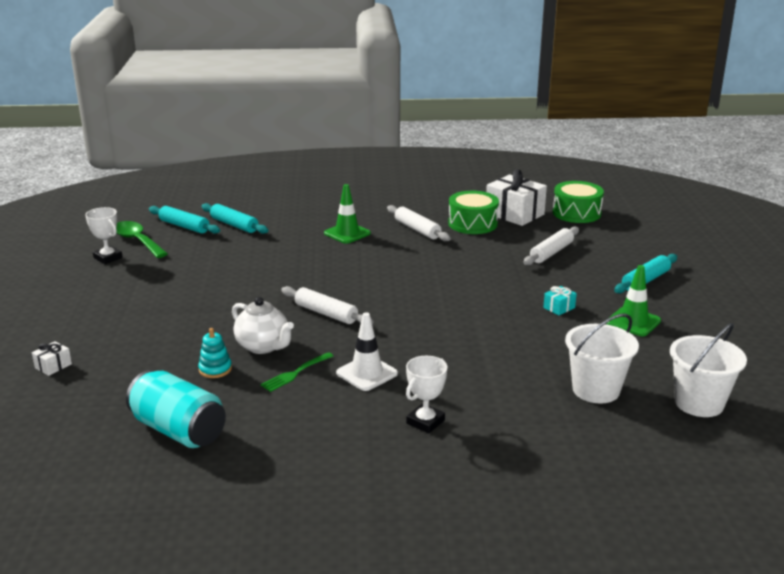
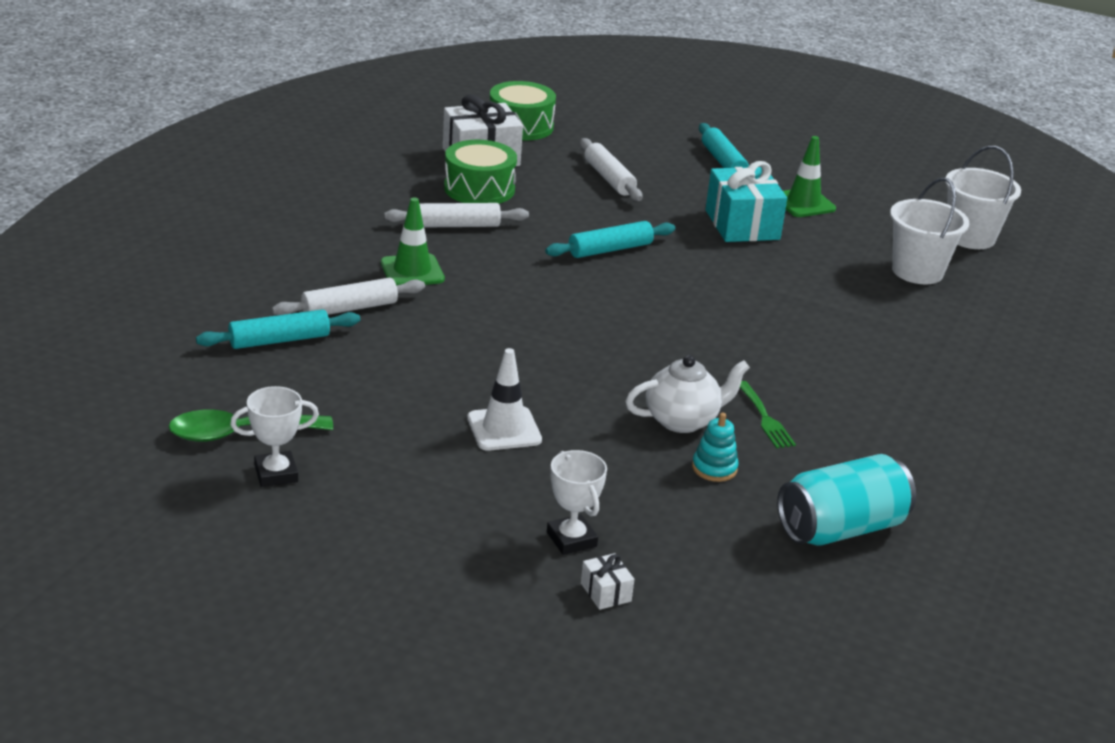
camera: 65 degrees left, 5 degrees up
turquoise rolling pin [149,206,220,234] -> turquoise rolling pin moved to [545,221,675,258]
white rolling pin [281,286,373,324] -> white rolling pin moved to [272,277,425,315]
white traffic cone [336,312,398,391] -> white traffic cone moved to [467,348,542,451]
white trophy [406,356,447,433] -> white trophy moved to [547,450,607,555]
turquoise gift [543,286,577,315] -> turquoise gift [705,161,787,242], size x2.27

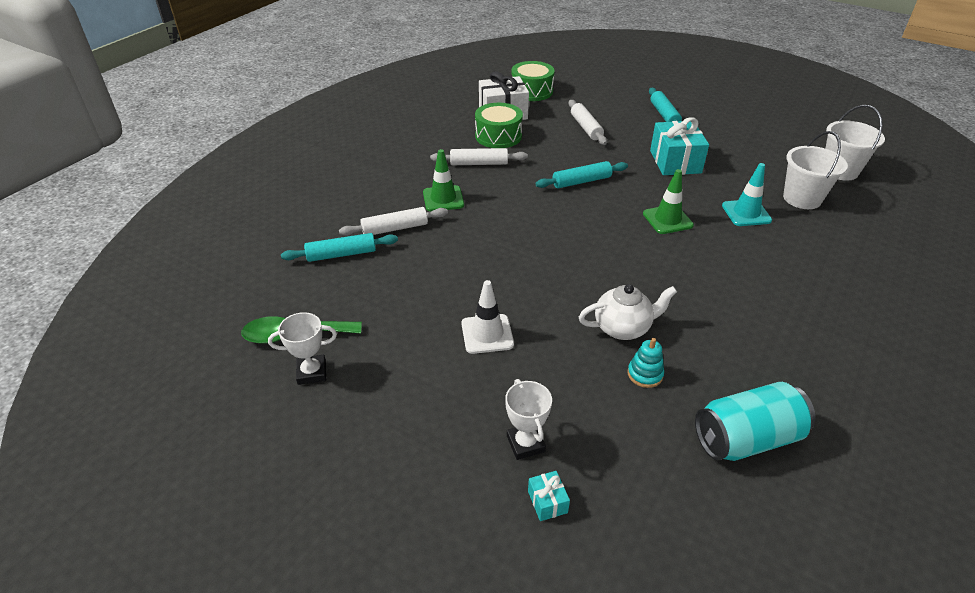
camera: 10 degrees right, 10 degrees up
white gift [581,553,634,610] -> turquoise gift [528,471,570,521]
green fork [740,381,796,449] -> none
green traffic cone [783,136,836,217] -> green traffic cone moved to [643,169,694,234]
none -> turquoise traffic cone [722,163,772,226]

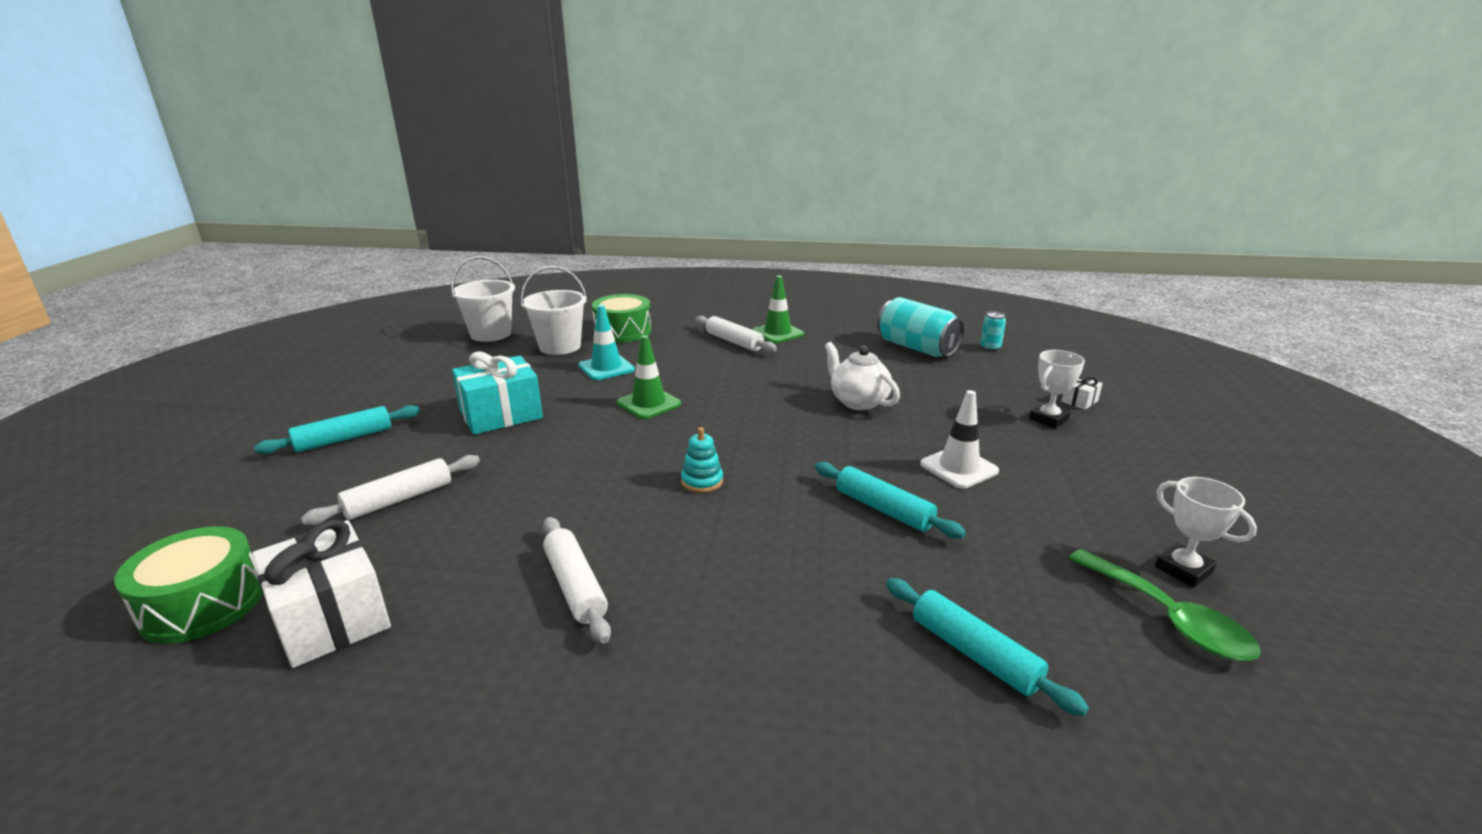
camera: 115 degrees left, 15 degrees down
white rolling pin [339,207,448,236] -> white rolling pin moved to [695,316,777,352]
green traffic cone [423,149,464,211] -> green traffic cone moved to [752,276,804,343]
green drum [475,103,523,148] -> green drum moved to [592,294,652,342]
turquoise gift [528,471,570,521] -> white gift [1061,376,1103,410]
turquoise rolling pin [536,161,628,188] -> turquoise rolling pin moved to [815,462,966,539]
turquoise stacking toy [628,338,664,388] -> turquoise stacking toy moved to [681,427,723,493]
none -> turquoise can [980,311,1006,351]

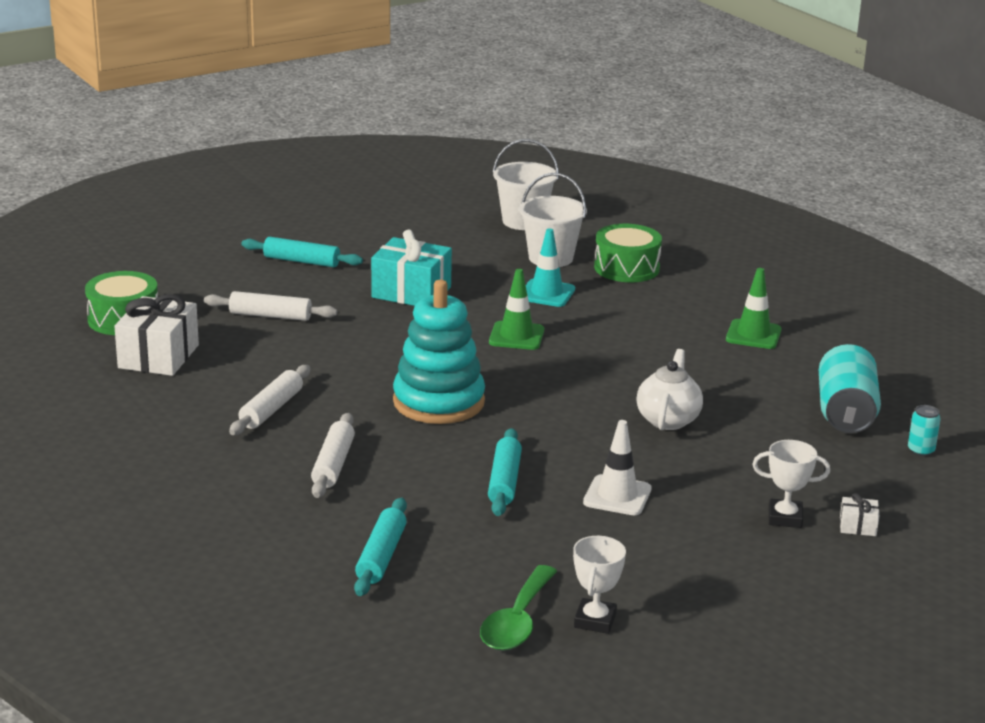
camera: 50 degrees right, 0 degrees up
turquoise stacking toy [681,427,723,493] -> turquoise stacking toy [393,280,485,424], size x2.43
white rolling pin [695,316,777,352] -> white rolling pin moved to [311,413,355,498]

